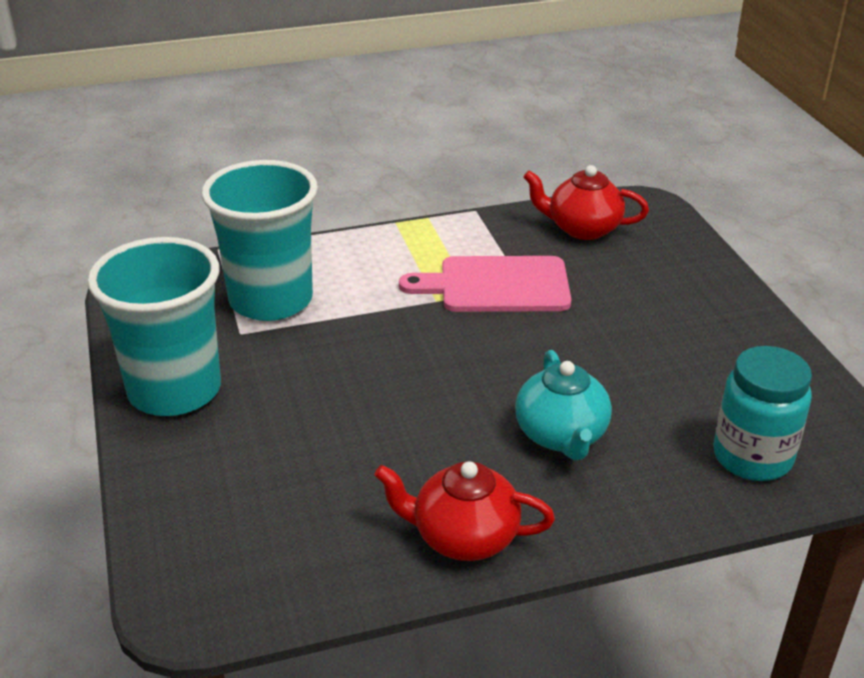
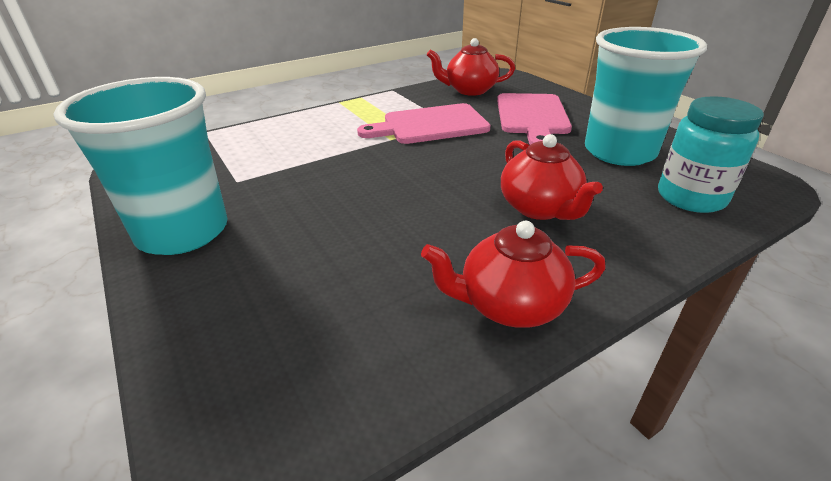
camera: 15 degrees left, 0 degrees up
turquoise cup [202,160,318,321] -> turquoise cup moved to [585,27,707,166]
turquoise teapot [515,350,612,460] -> red teapot [501,134,603,220]
none -> pink cutting board [497,93,572,145]

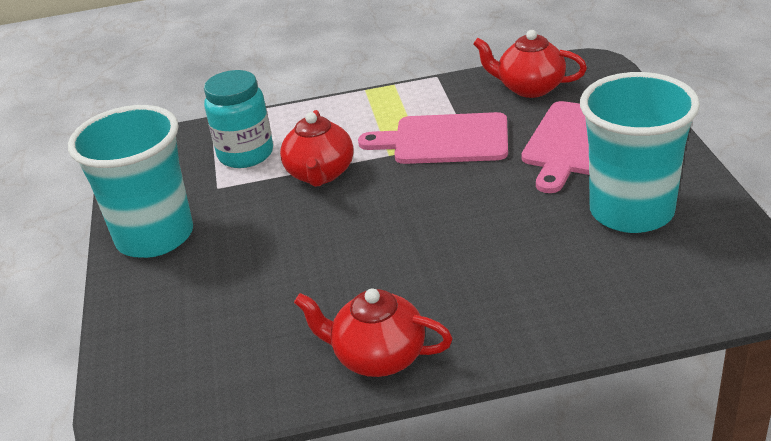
camera: 25 degrees right, 0 degrees up
red teapot [501,134,603,220] -> red teapot moved to [280,110,354,187]
turquoise jar [658,96,764,213] -> turquoise jar moved to [204,70,273,168]

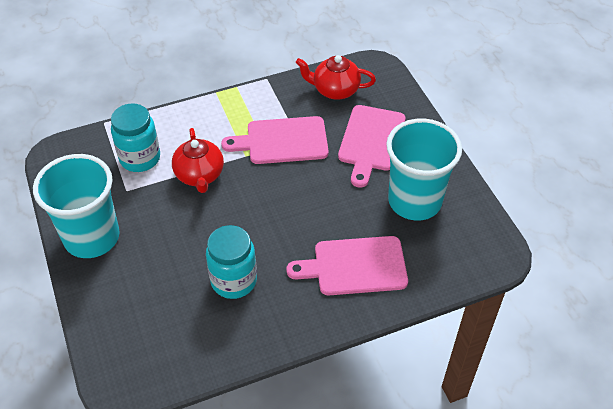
camera: 15 degrees left, 15 degrees up
red teapot [294,288,453,377] -> none
none -> turquoise jar [206,225,257,299]
none -> pink cutting board [286,236,408,295]

